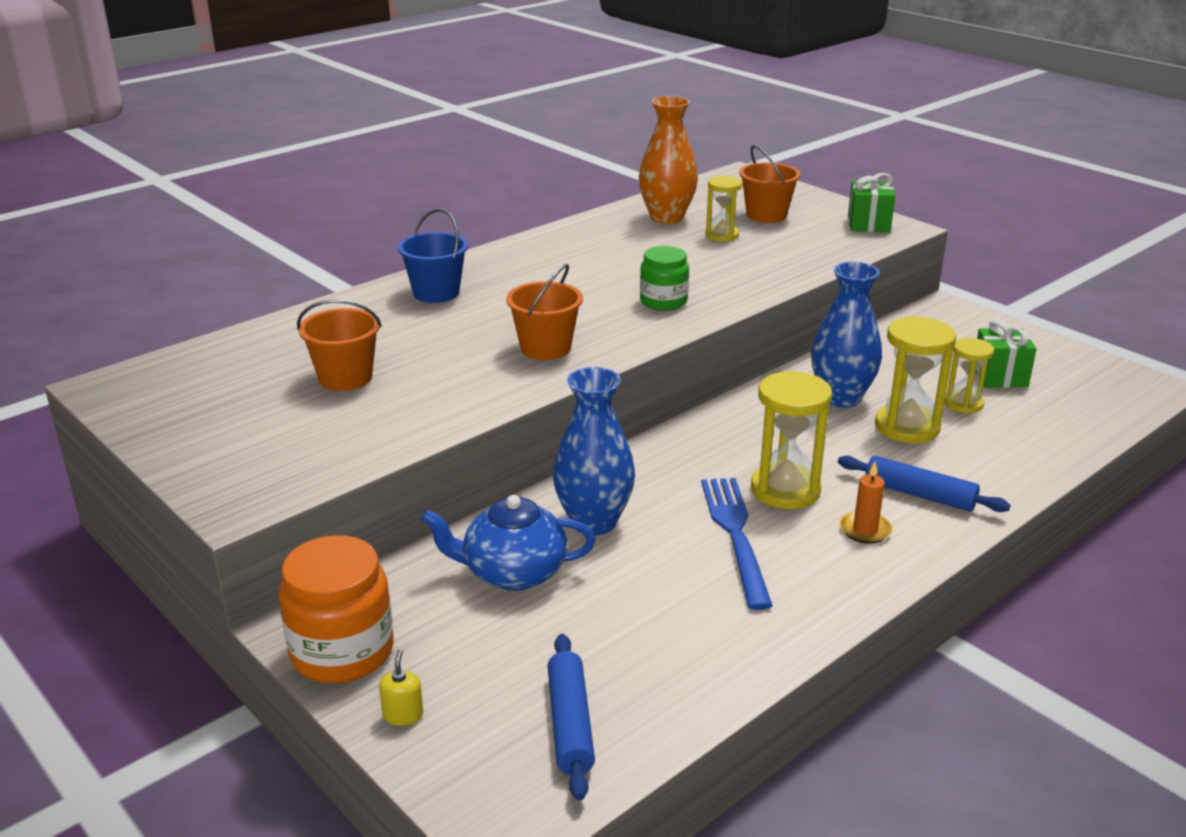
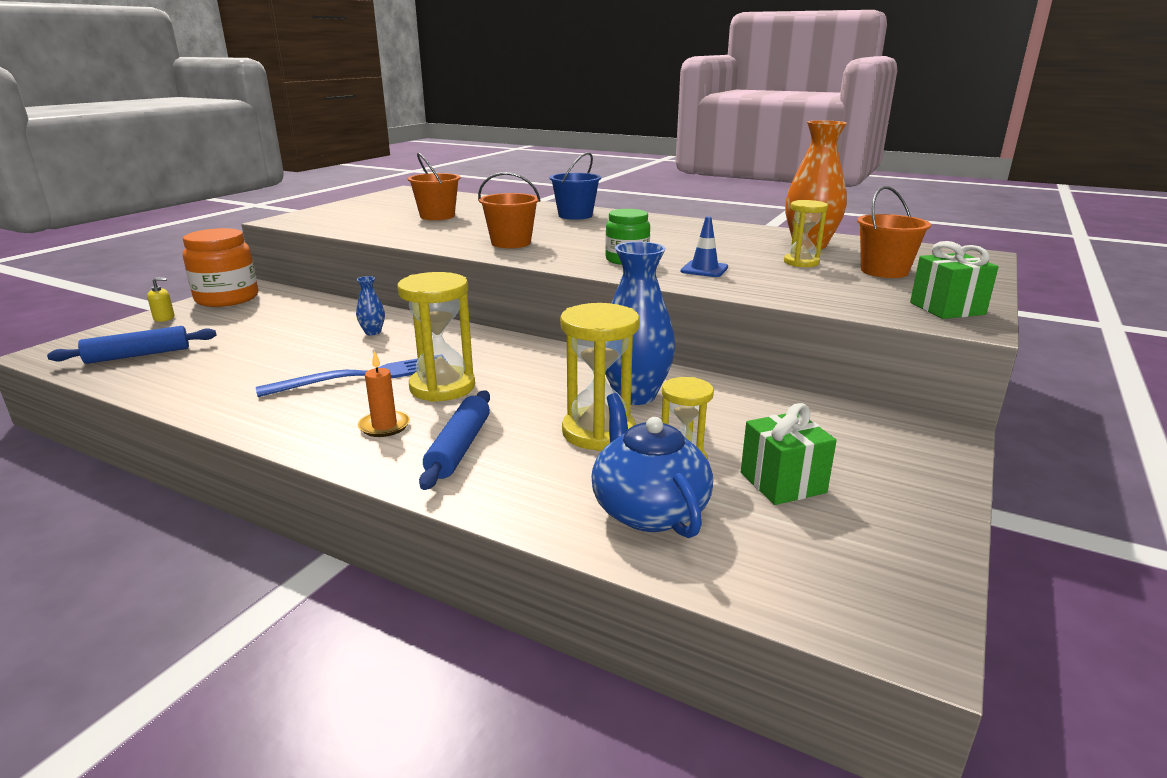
camera: 70 degrees right, 5 degrees down
blue teapot [421,495,595,591] -> blue teapot moved to [591,393,713,538]
blue vase [553,367,635,535] -> blue vase [356,276,385,335], size x0.45
none -> blue traffic cone [681,216,728,277]

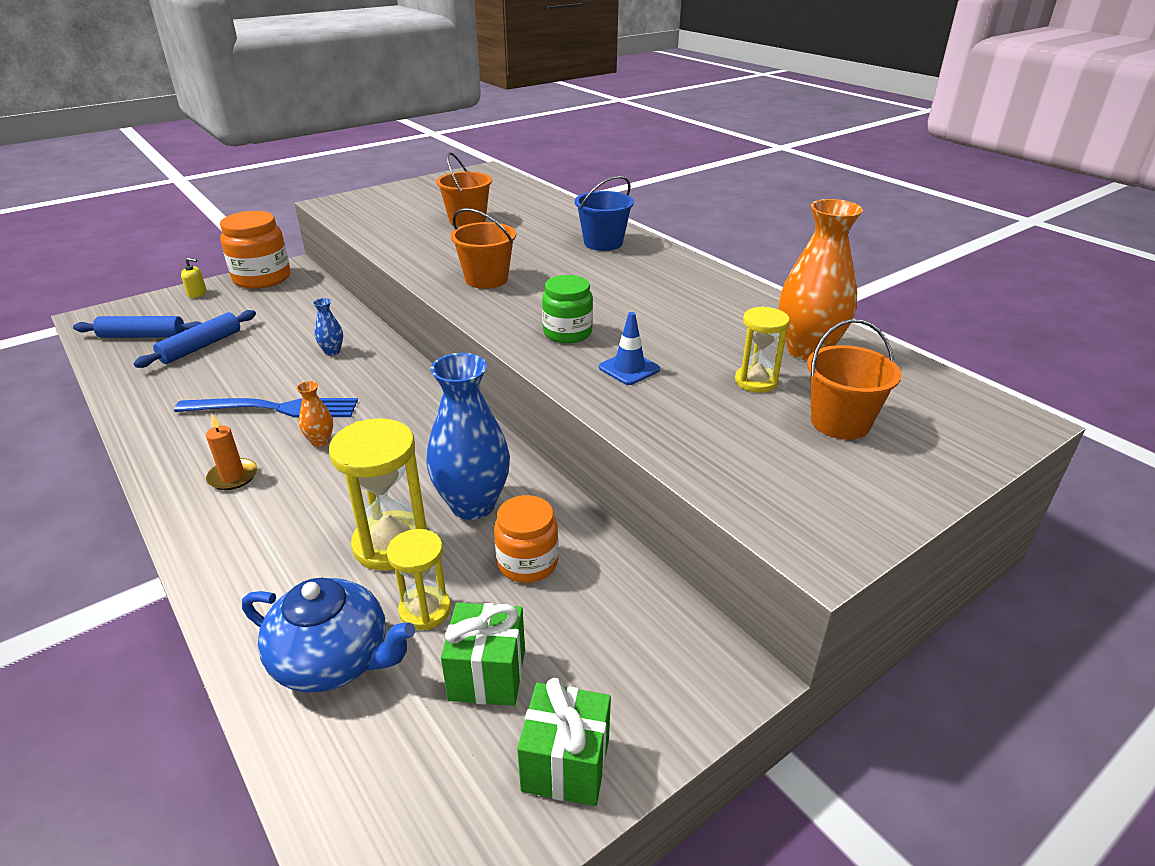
camera: 25 degrees right, 10 degrees up
yellow hourglass [397,272,475,402] -> orange vase [296,381,333,447]
blue rolling pin [419,390,490,490] -> blue rolling pin moved to [134,310,256,368]
blue teapot [591,393,713,538] -> blue teapot turned 105 degrees clockwise [242,578,415,692]
green gift [910,241,999,319] -> green gift moved to [517,678,611,806]
none -> orange jar [494,495,559,583]

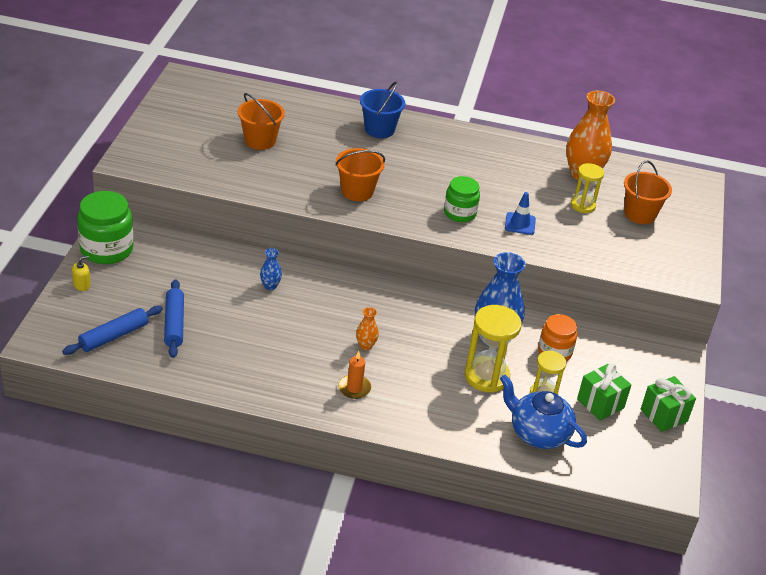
camera: 45 degrees left, 5 degrees up
blue fork [174,398,358,418] -> none
orange jar [220,211,290,289] -> green jar [77,191,133,264]
blue teapot [242,578,415,692] -> blue teapot turned 120 degrees counterclockwise [500,375,587,449]

